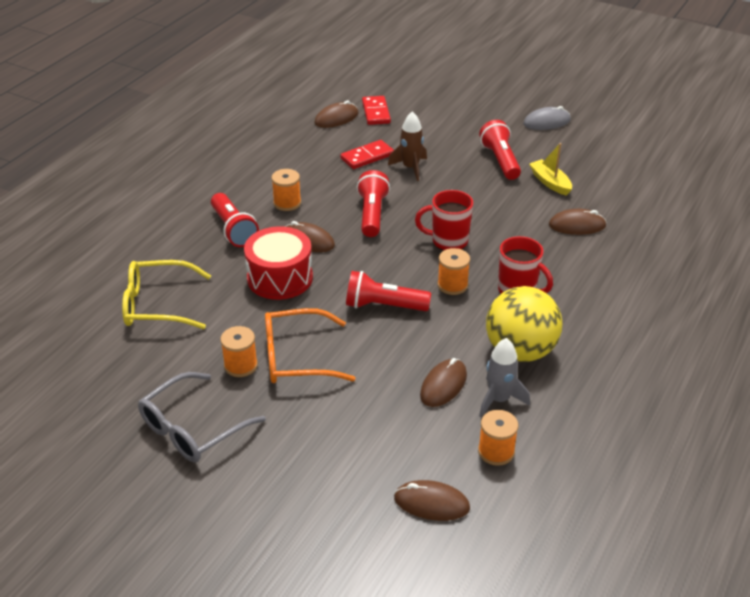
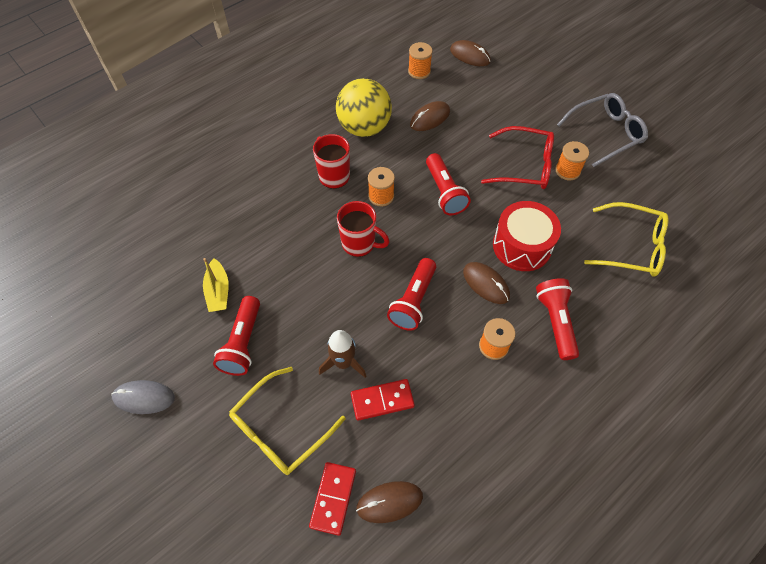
camera: 160 degrees left, 20 degrees up
orange glasses [265,308,356,383] -> red glasses [481,126,554,189]
red flashlight [346,271,431,311] -> red flashlight turned 45 degrees clockwise [426,153,471,215]
grey rocket [479,338,530,417] -> none
brown mouse [549,209,607,235] -> none
none -> yellow glasses [229,367,346,475]

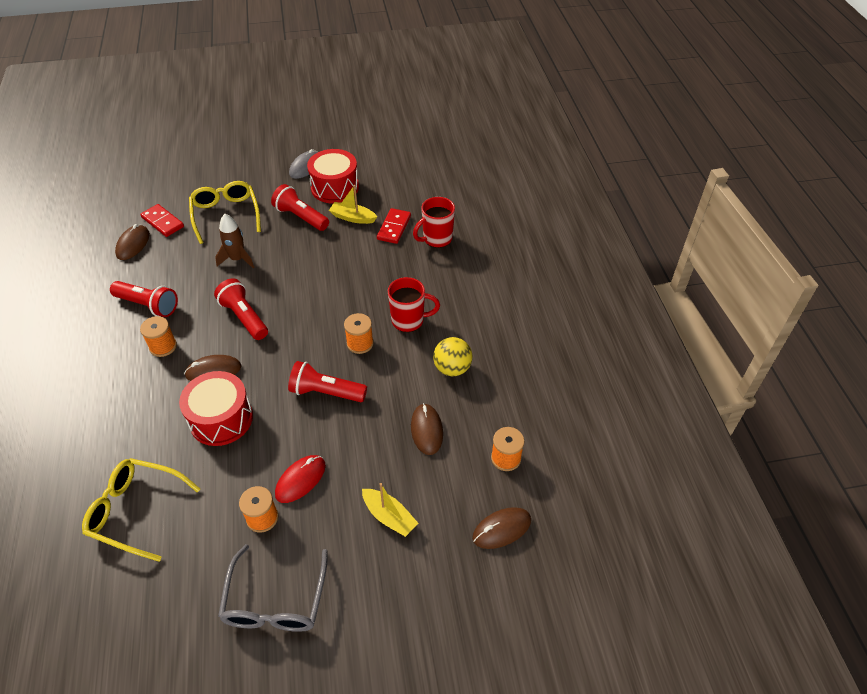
camera: 120 degrees right, 10 degrees down
yellow ball [336,78,392,137] -> yellow ball [433,337,473,376], size x0.62
red mug [337,201,390,257] -> red mug moved to [413,197,455,248]
red domino [351,379,415,421] -> red domino moved to [377,208,411,244]
red glasses [481,126,554,189] -> red mouse [275,455,326,503]
red flashlight [536,278,579,360] -> red flashlight moved to [110,281,178,317]
yellow glasses [584,202,669,276] -> yellow glasses turned 60 degrees clockwise [82,458,200,562]
none -> red drum [307,149,359,203]
none -> yellow boat [362,483,418,537]

